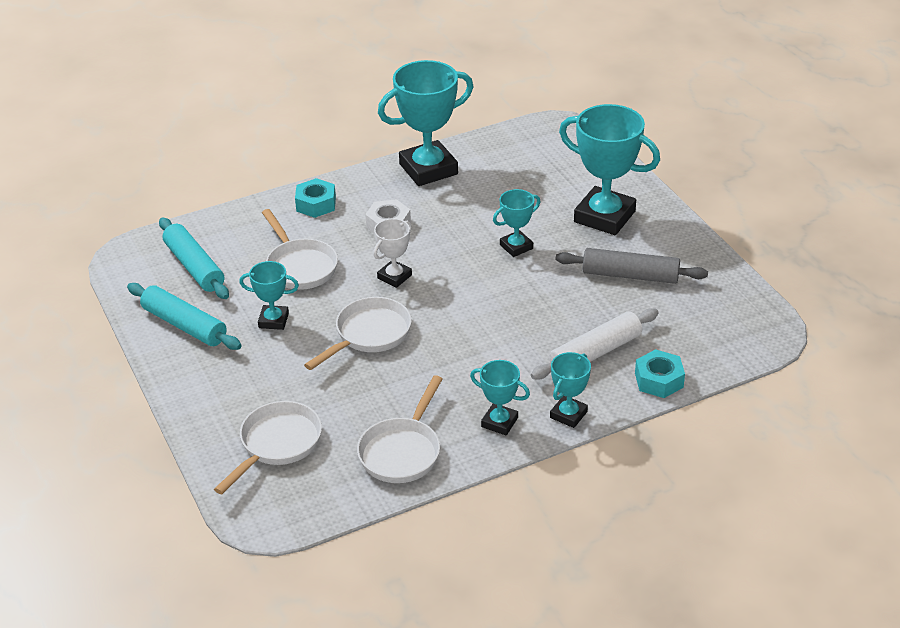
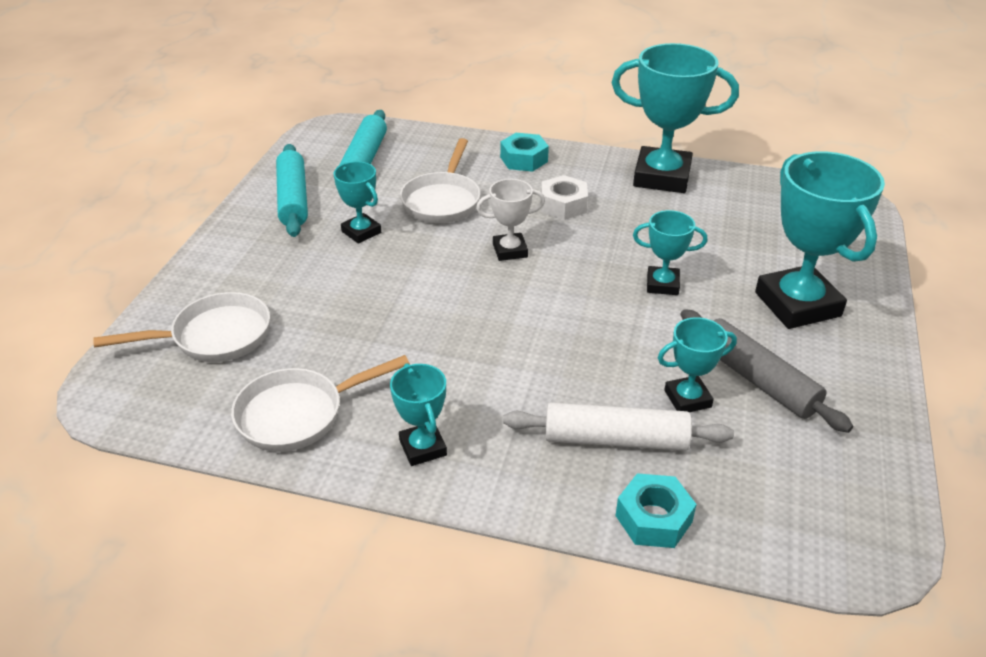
camera: 40 degrees right, 0 degrees up
white pan [304,297,412,370] -> none
turquoise trophy [550,352,591,428] -> turquoise trophy moved to [658,317,737,412]

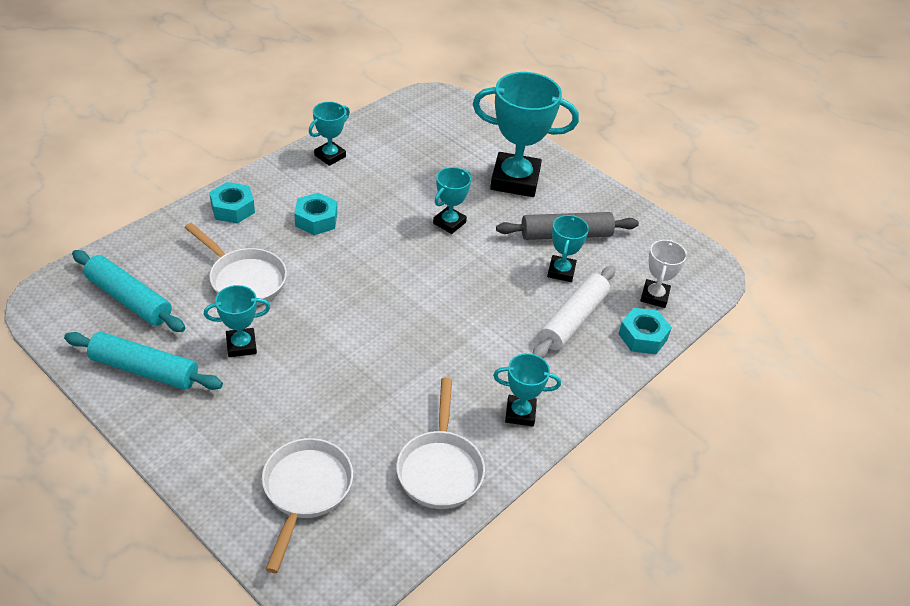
camera: 65 degrees left, 5 degrees up
white trophy [476,179,545,261] -> white trophy moved to [640,240,687,308]
white nut [541,175,588,220] -> turquoise nut [294,193,337,235]
turquoise trophy [612,43,739,193] -> turquoise trophy [309,102,350,166], size x0.51

